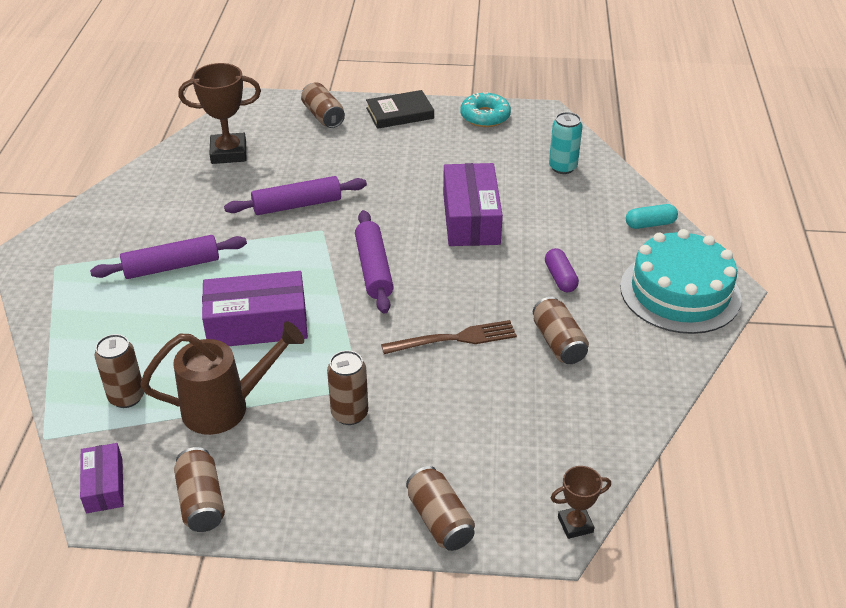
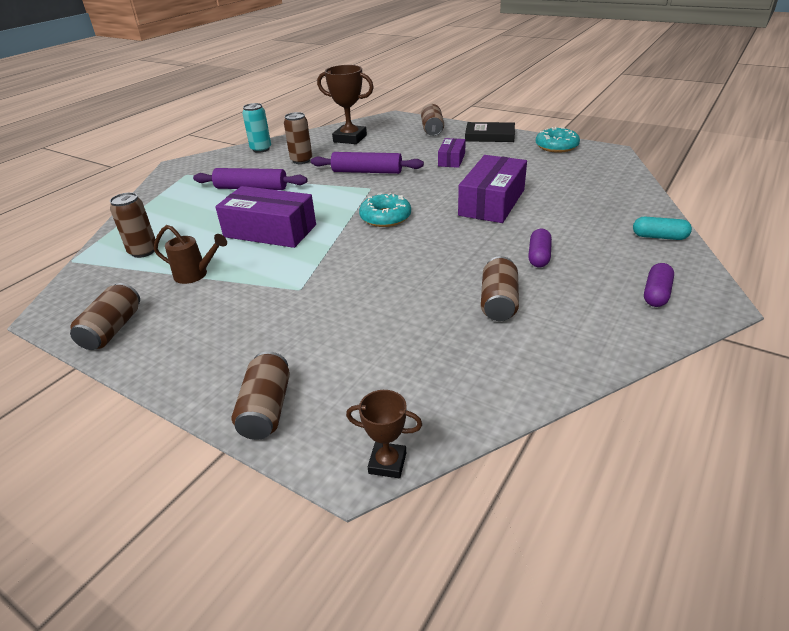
camera: 30 degrees right, 5 degrees down
purple box [80,443,124,513] -> purple box moved to [438,138,466,168]
brown watering can [140,321,304,435] -> brown watering can [154,225,227,284], size x0.60
brown can [327,350,368,425] -> brown can moved to [284,112,312,164]
purple rolling pin [355,210,394,314] -> turquoise donut [359,193,411,227]
brown fork [381,320,517,354] -> none
turquoise can [549,112,582,174] -> turquoise can moved to [242,103,271,153]
turquoise cake [620,229,741,334] -> purple capsule [644,263,674,307]

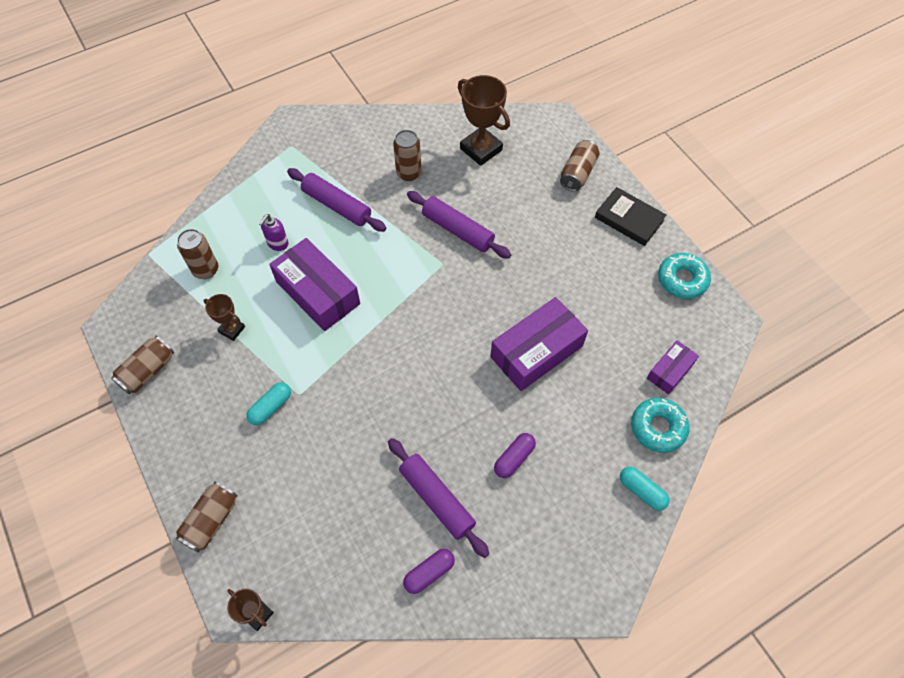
camera: 25 degrees right, 25 degrees up
brown watering can [154,225,227,284] -> brown trophy [203,294,245,341]
turquoise can [242,103,271,153] -> none
turquoise donut [359,193,411,227] -> turquoise donut moved to [631,398,690,453]
purple box [438,138,466,168] -> purple box moved to [647,340,699,394]
brown can [481,256,519,321] -> purple rolling pin [388,438,489,558]
purple capsule [644,263,674,307] -> purple capsule moved to [403,549,455,594]
none -> turquoise capsule [246,382,291,425]
none -> purple soap dispenser [259,214,289,251]

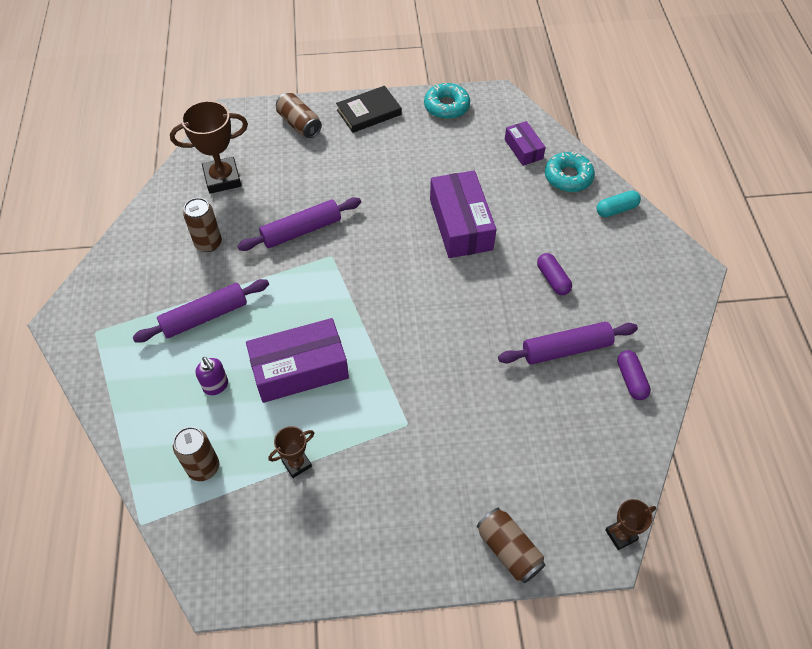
camera: 65 degrees left, 5 degrees down
brown can [111,336,174,394] -> none
turquoise capsule [246,382,291,425] -> none

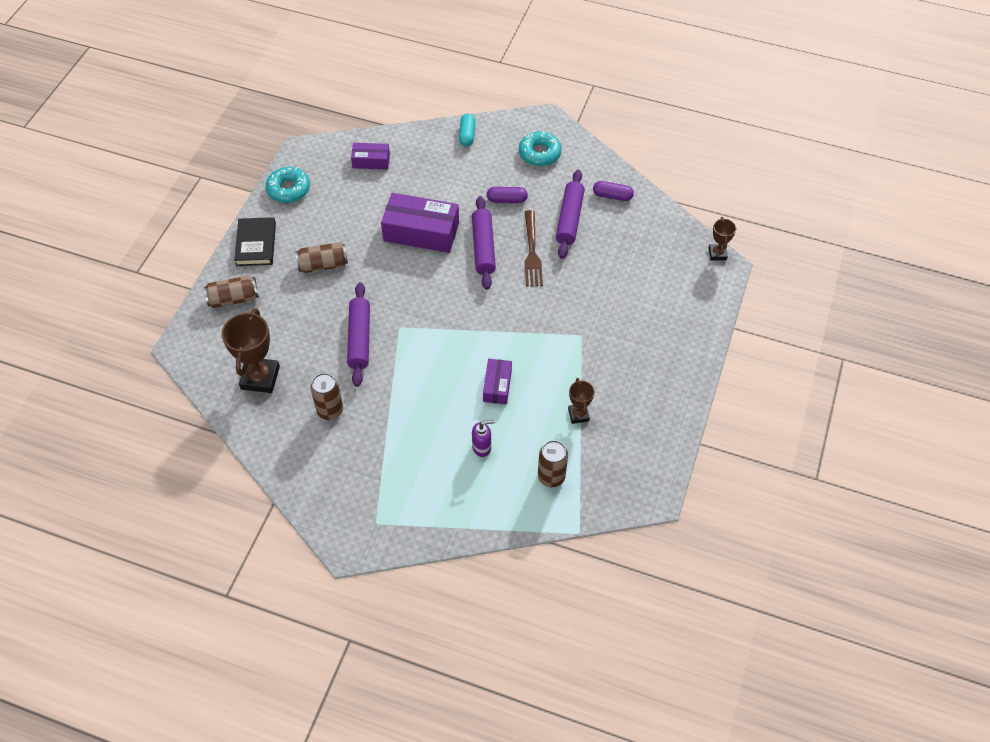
camera: 65 degrees left, 0 degrees up
purple rolling pin [133,279,269,343] -> purple rolling pin moved to [472,196,496,290]
purple box [246,318,349,403] -> purple box [483,359,512,404], size x0.54
brown can [477,508,546,583] -> brown can moved to [295,242,348,273]
turquoise donut [545,151,595,192] -> turquoise donut moved to [519,131,562,166]
none -> brown fork [525,210,543,287]

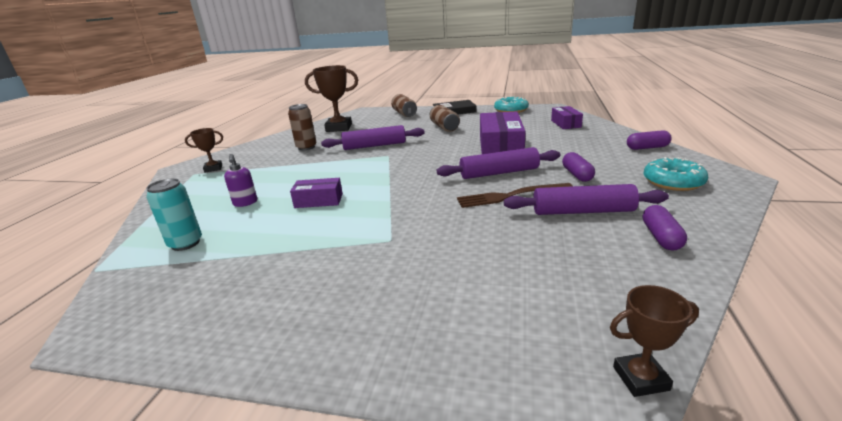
camera: 85 degrees right, 30 degrees down
turquoise capsule [459,114,475,146] -> purple capsule [627,130,672,150]
brown can [538,440,568,487] -> turquoise can [146,178,202,251]
brown trophy [568,378,594,424] -> brown trophy moved to [185,128,223,172]

